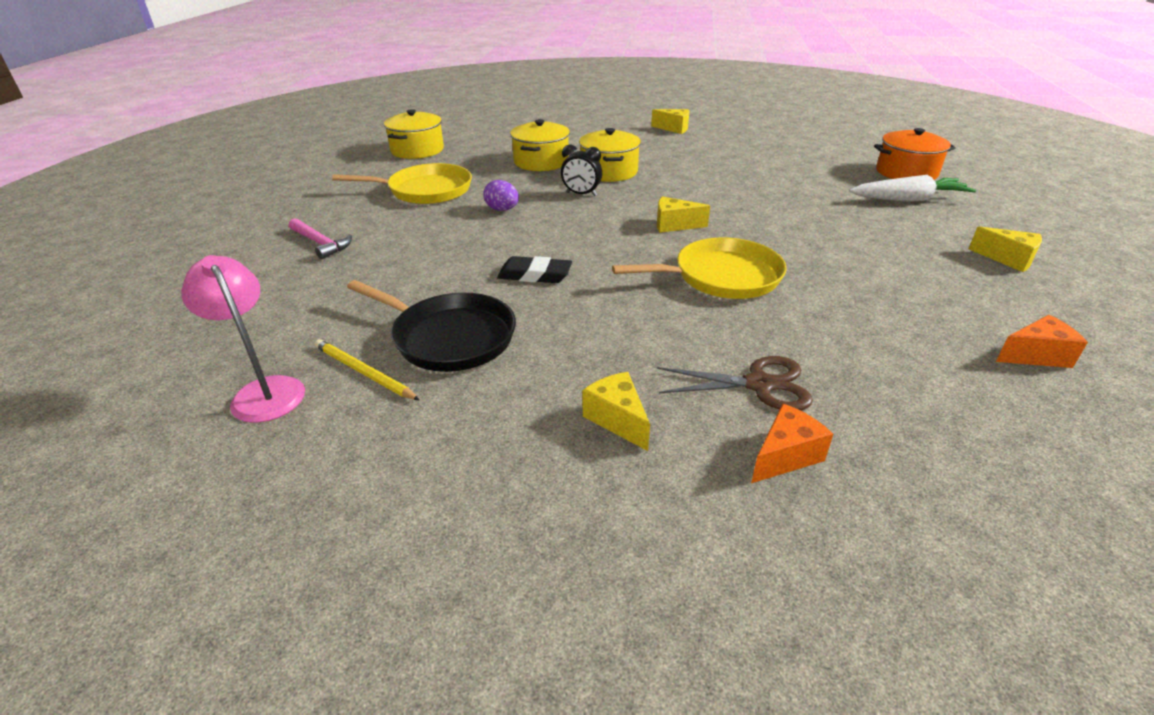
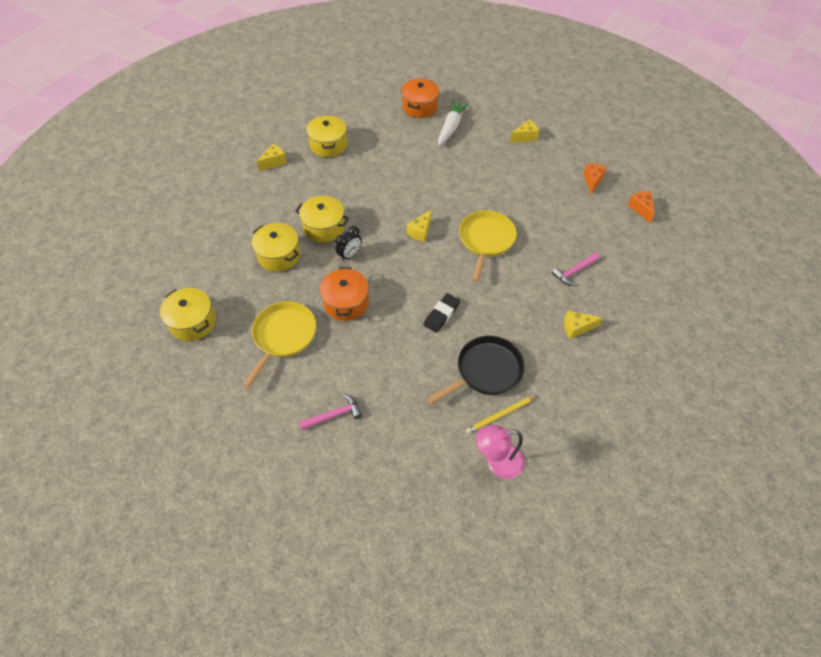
camera: 65 degrees left, 20 degrees up
purple egg [483,180,519,211] -> orange pot [320,267,369,321]
brown scissors [657,356,813,410] -> pink hammer [552,253,600,285]
orange cheese [751,404,833,483] -> orange cheese moved to [628,191,655,223]
none -> yellow pot [306,115,347,157]

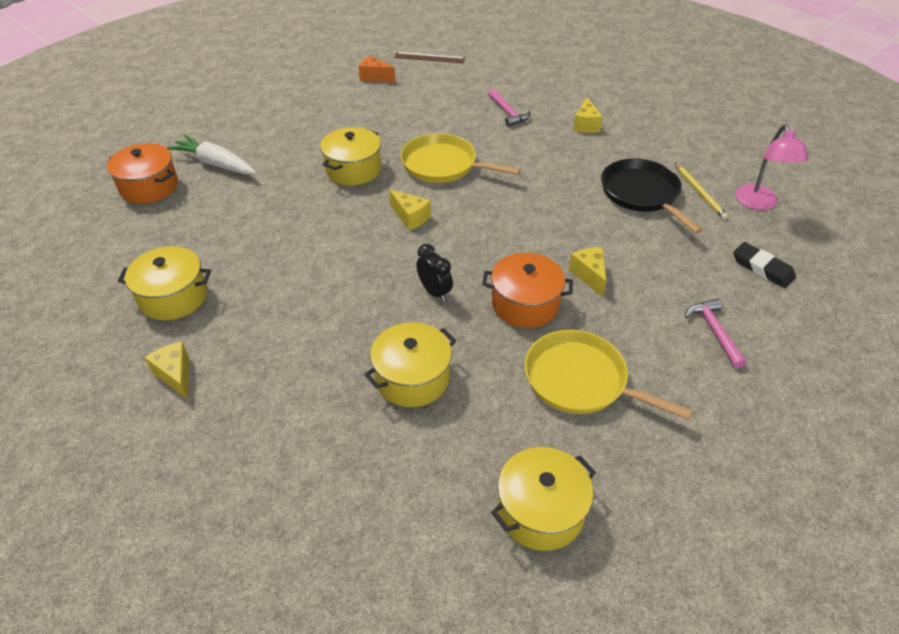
camera: 80 degrees left, 10 degrees down
yellow pot [295,196,349,243] -> yellow pot moved to [320,127,381,186]
black eraser [423,293,460,333] -> black eraser moved to [733,242,796,288]
yellow cheese [510,120,539,143] -> yellow cheese moved to [569,247,606,297]
orange cheese [628,191,655,223] -> brown ruler [394,52,465,63]

